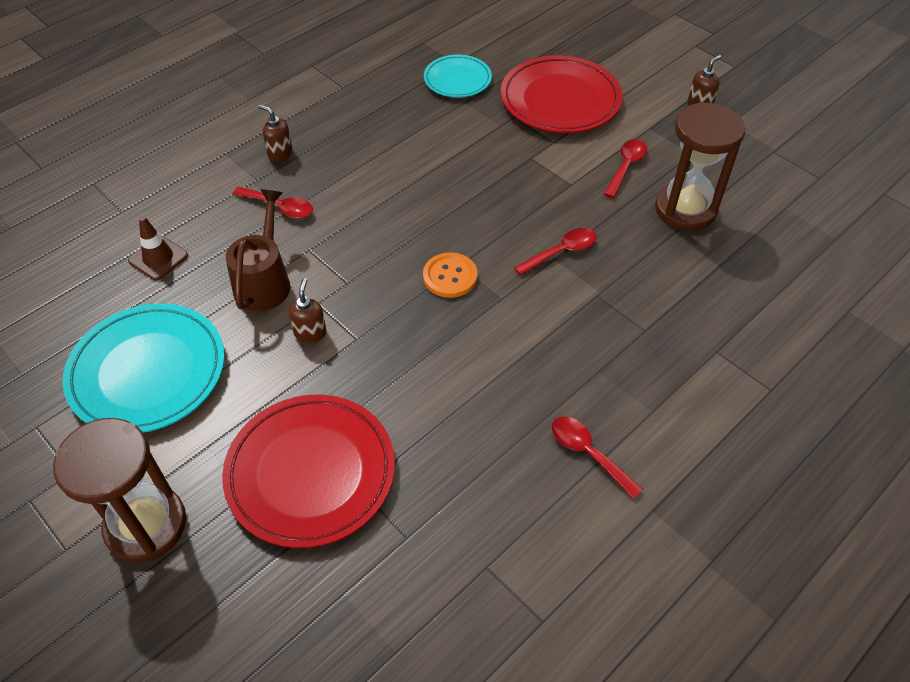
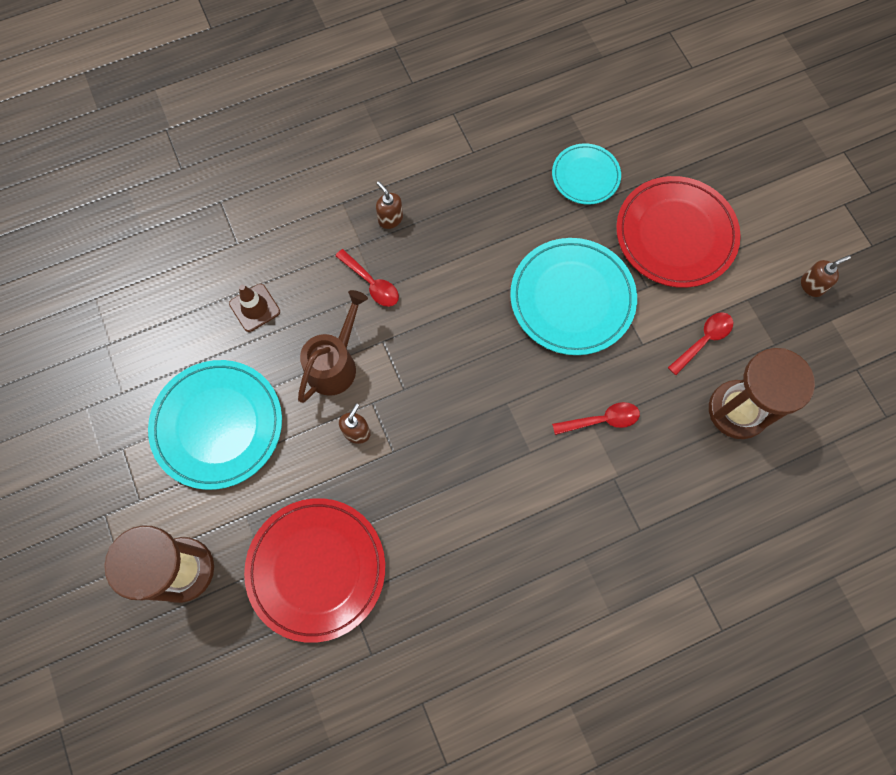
camera: 20 degrees right, 20 degrees up
orange button [423,252,477,298] -> none
red spoon [552,416,643,499] -> none
none -> turquoise plate [510,238,637,355]

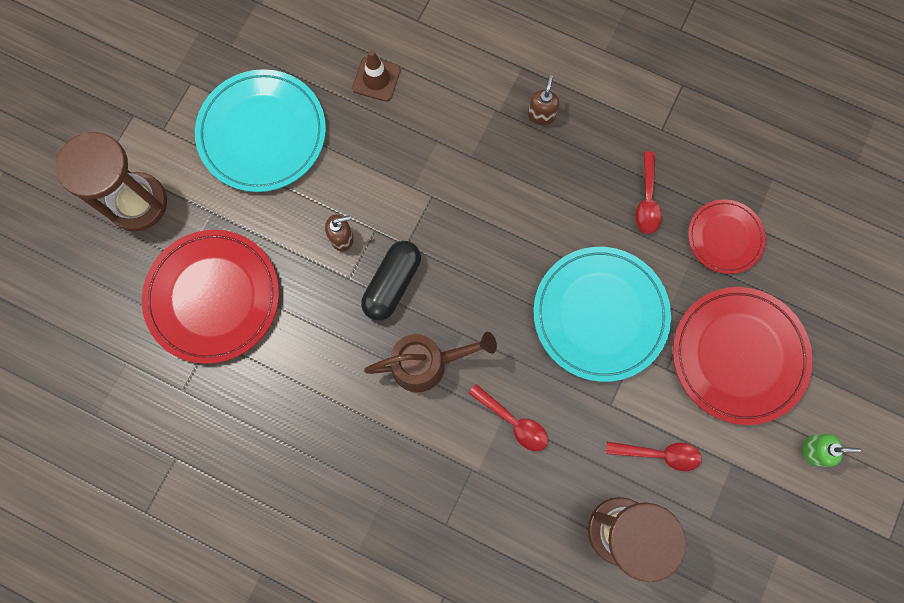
camera: 50 degrees right, 5 degrees up
brown watering can [298,290,368,403] -> brown watering can moved to [364,332,497,392]
red spoon [335,249,399,307] -> red spoon moved to [635,151,662,234]
turquoise plate [552,143,621,205] -> red plate [688,199,766,274]
brown soap dispenser [801,255,851,297] -> none
none -> black capsule [361,241,421,321]
none -> green soap dispenser [802,434,861,467]

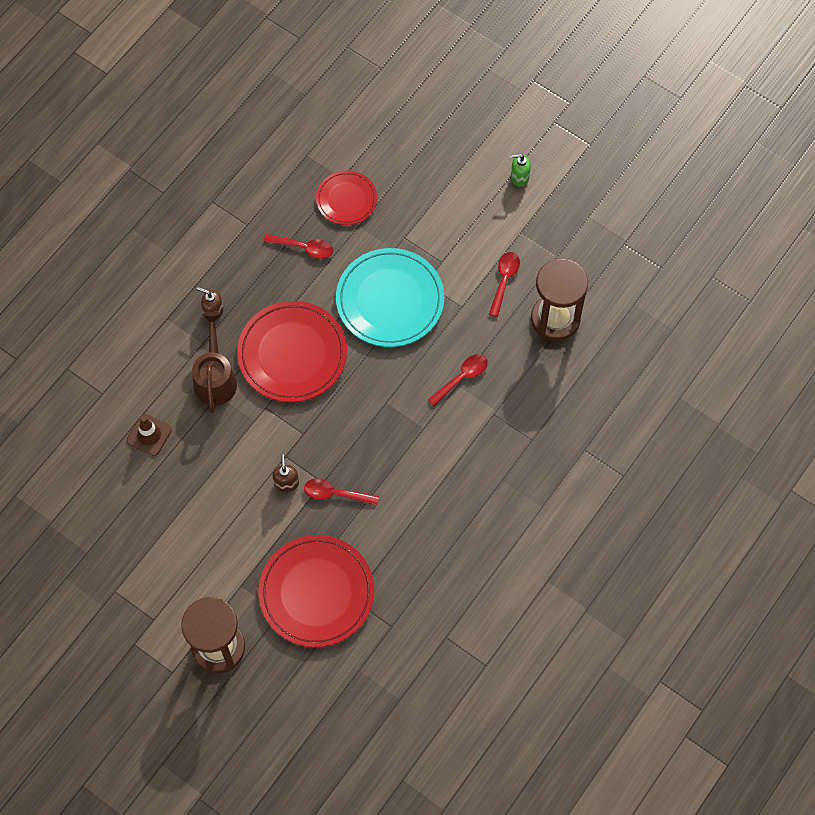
camera: 80 degrees left, 10 degrees down
turquoise plate [195,69,326,192] -> none
black capsule [361,241,421,321] -> none
brown watering can [364,332,497,392] -> brown watering can moved to [192,312,237,413]
red plate [673,287,813,425] -> red plate moved to [237,301,347,402]
green soap dispenser [802,434,861,467] -> green soap dispenser turned 105 degrees counterclockwise [510,154,531,187]
none -> red spoon [304,478,379,506]

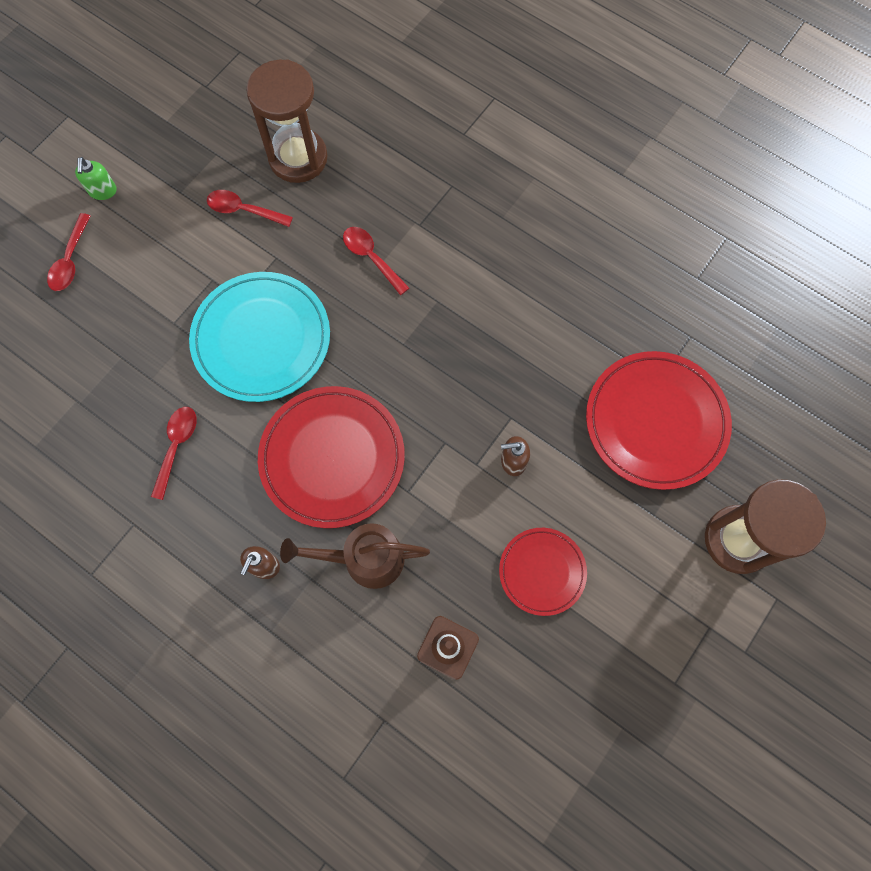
camera: 90 degrees left, 5 degrees up
red spoon [304,478,379,506] -> red spoon moved to [47,213,91,291]
red plate [316,171,377,225] -> red plate moved to [499,528,587,616]

